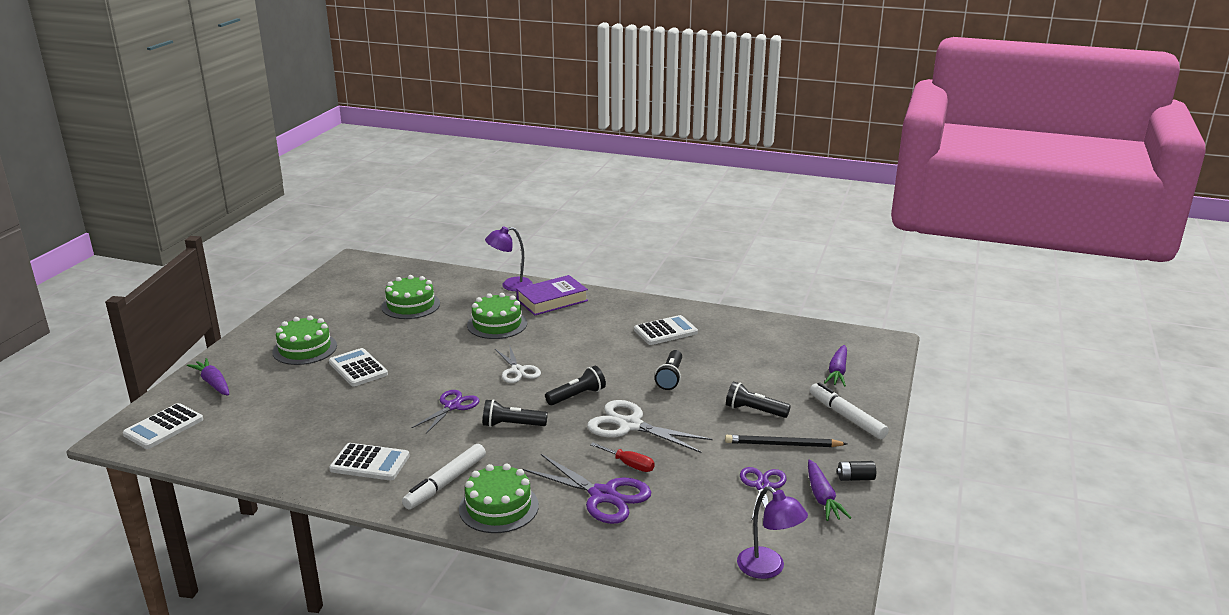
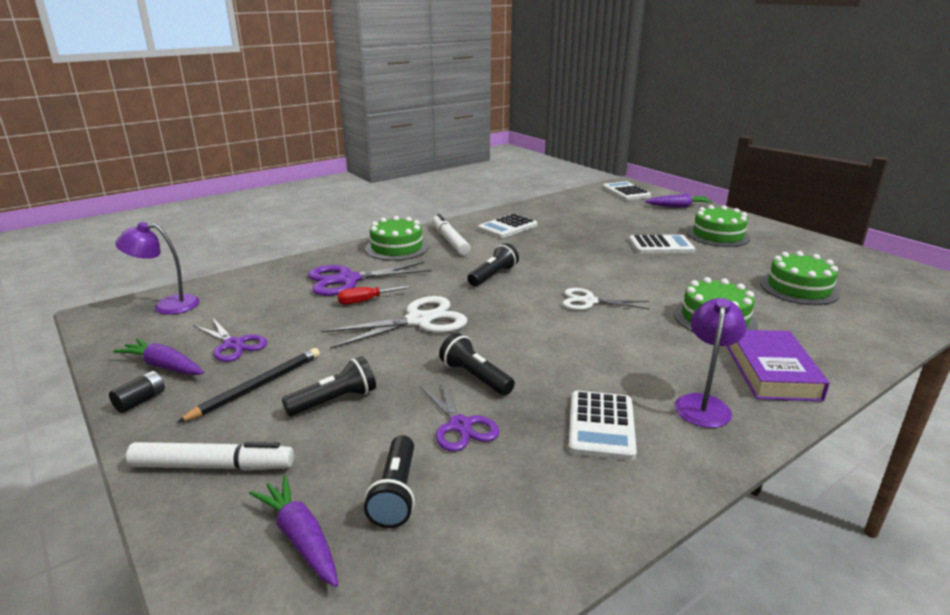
camera: 125 degrees right, 0 degrees up
purple scissors [412,390,479,434] -> purple scissors moved to [420,380,499,452]
purple lamp [485,226,533,291] -> purple lamp moved to [674,298,746,428]
black flashlight [545,366,606,405] -> black flashlight moved to [364,435,415,528]

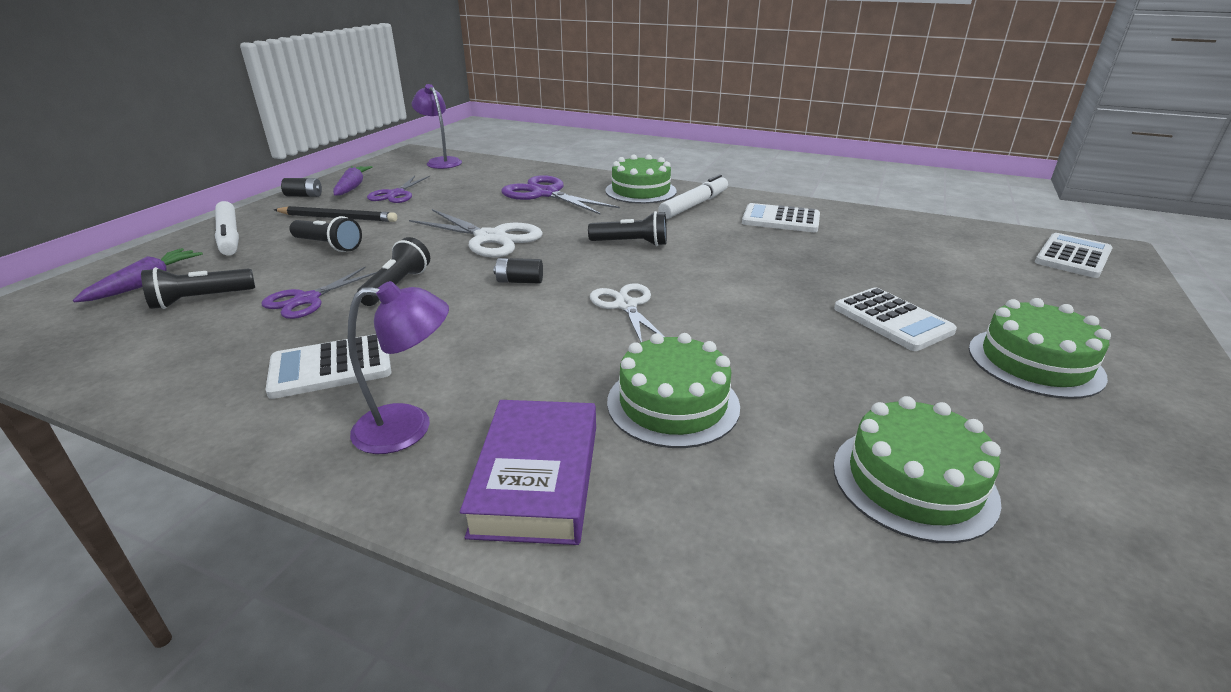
camera: 60 degrees right, 5 degrees up
red screwdriver [337,285,410,305] -> none
purple carrot [645,194,713,208] -> none
purple book [727,330,830,402] -> purple book turned 60 degrees counterclockwise [460,400,596,545]
none -> black battery [494,258,543,283]

